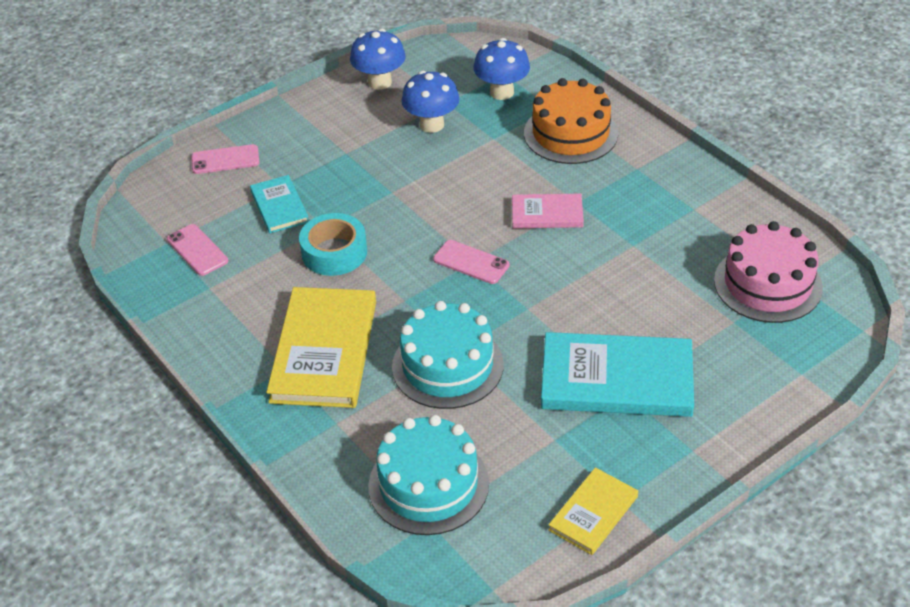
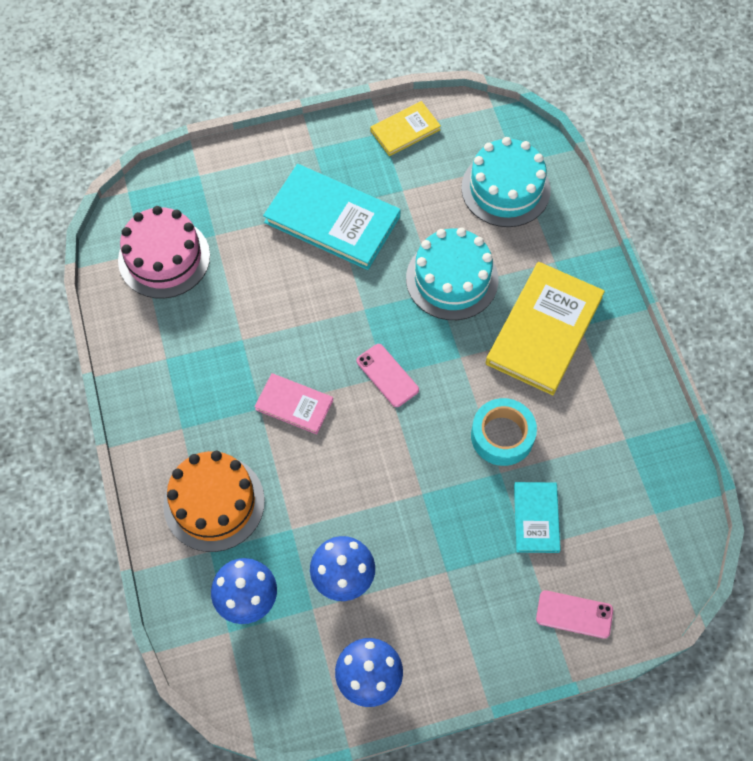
camera: 160 degrees left, 20 degrees up
pink phone [167,224,228,276] -> none

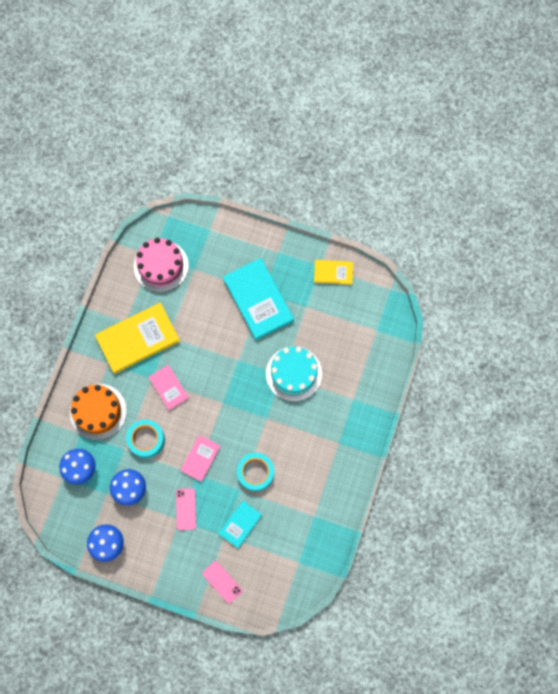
camera: 35 degrees right, 10 degrees up
pink phone [356,344,419,407] -> pink phone moved to [176,488,196,530]
turquoise cake [461,137,551,227] -> none
yellow book [486,262,605,395] -> yellow book moved to [95,303,180,374]
none -> turquoise tape [126,419,165,458]
none -> pink book [180,435,221,482]

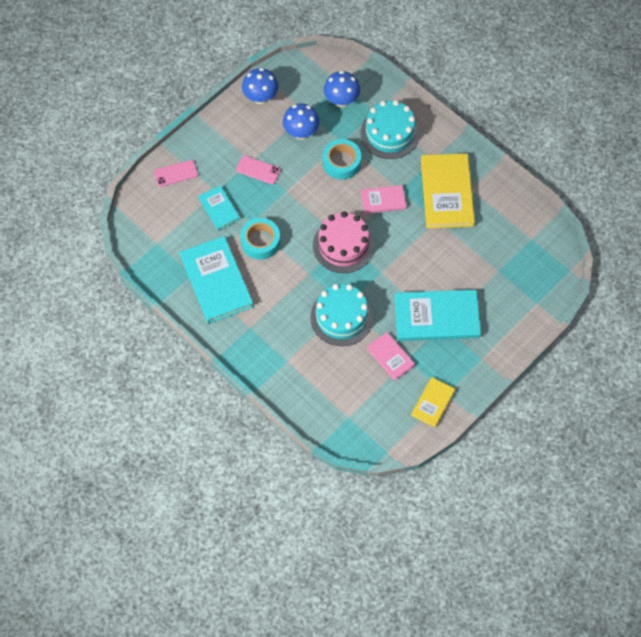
camera: 115 degrees right, 10 degrees down
orange cake [70,384,127,440] -> turquoise cake [360,100,420,159]
pink cake [134,238,189,292] -> pink cake moved to [313,211,374,273]
pink book [180,435,221,482] -> pink book moved to [367,332,415,381]
none -> turquoise book [180,236,254,324]

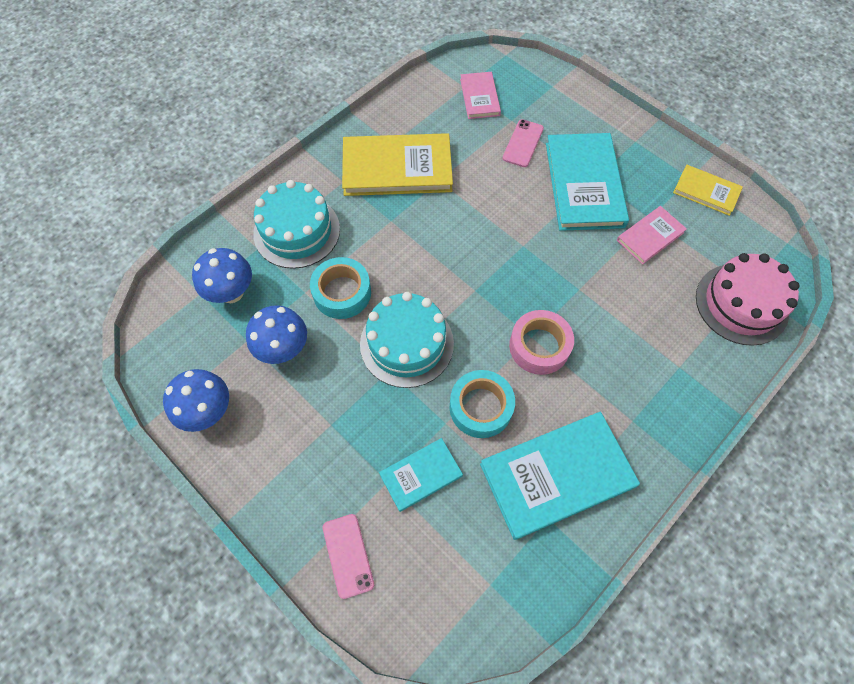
camera: 90 degrees left, 0 degrees up
pink phone [236,155,281,184] -> pink phone moved to [502,119,544,167]
turquoise cake [310,284,373,346] -> turquoise cake moved to [360,292,454,388]
pink cake [313,211,374,273] -> pink cake moved to [696,253,800,346]
pink book [361,185,406,214] -> pink book moved to [460,72,501,119]
none -> pink tape [509,310,574,375]

